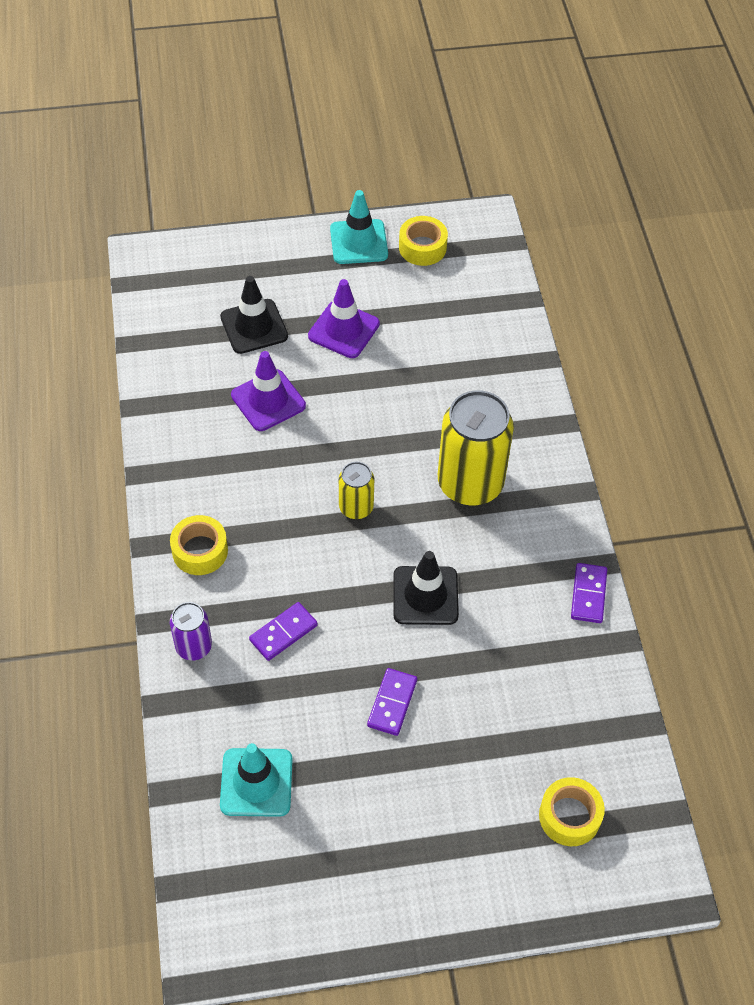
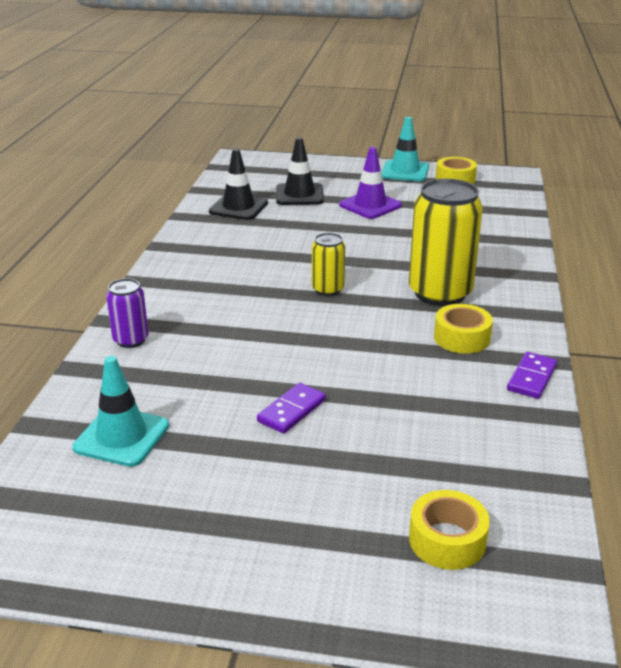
camera: 20 degrees right, 25 degrees down
yellow tape [170,515,228,575] -> yellow tape moved to [434,304,493,354]
purple traffic cone [231,351,306,431] -> none
purple domino [249,602,318,661] -> none
black traffic cone [393,551,459,625] -> black traffic cone moved to [209,149,268,220]

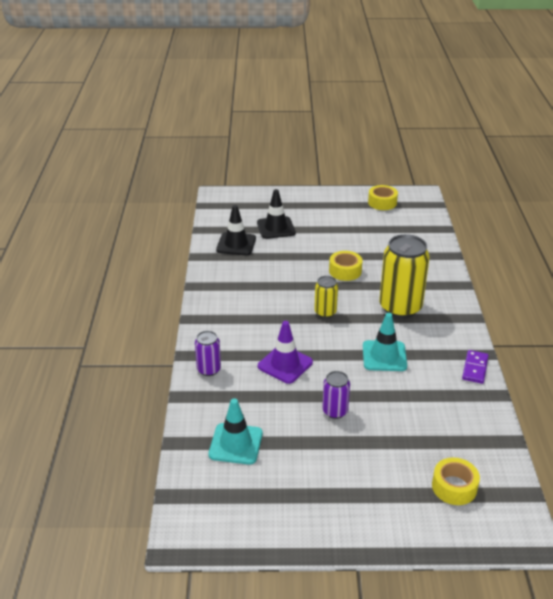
camera: 10 degrees left, 5 degrees up
purple domino [257,383,326,434] -> purple can [322,371,350,419]
purple traffic cone [339,147,402,219] -> purple traffic cone moved to [258,321,313,384]
turquoise traffic cone [381,117,429,181] -> turquoise traffic cone moved to [363,313,407,371]
yellow tape [434,304,493,354] -> yellow tape moved to [329,251,363,281]

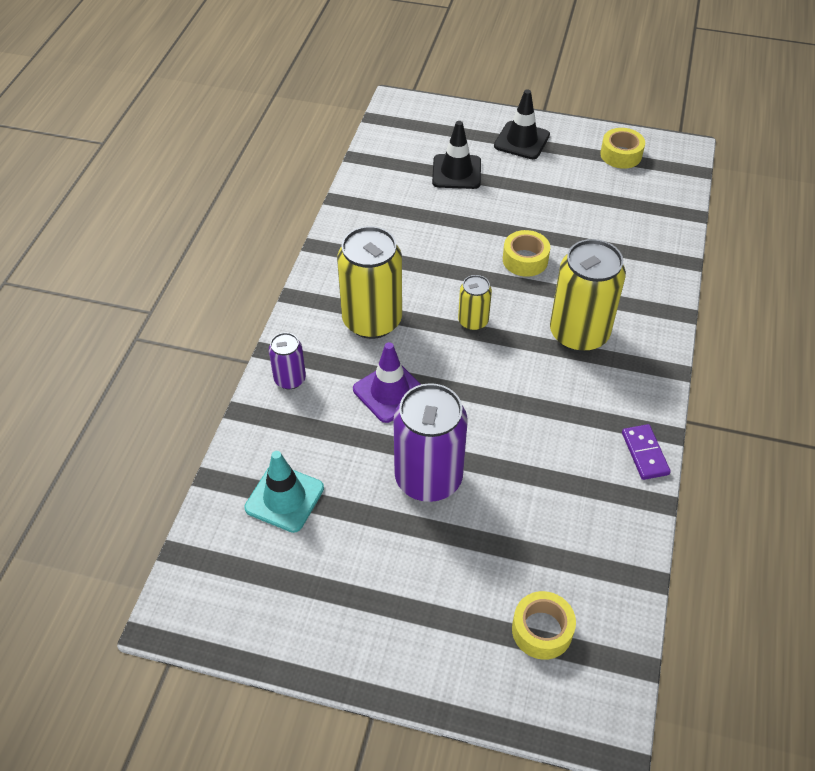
camera: 15 degrees right, 15 degrees up
black traffic cone [216,205,256,255] -> black traffic cone moved to [494,89,550,159]
purple can [322,371,350,419] -> purple can [394,383,468,502], size x1.95
turquoise traffic cone [363,313,407,371] -> none
purple domino [462,350,489,384] -> purple domino turned 45 degrees counterclockwise [622,424,671,480]
none -> yellow can [337,226,402,339]

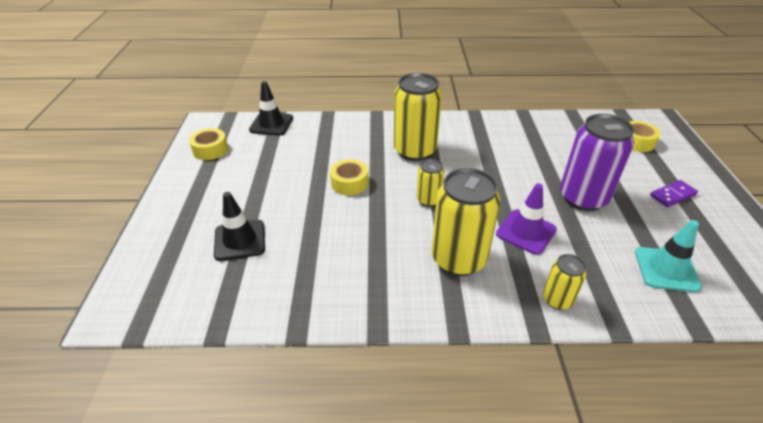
camera: 105 degrees left, 10 degrees down
purple can [269,332,306,389] -> yellow can [543,254,587,310]
black traffic cone [494,89,550,159] -> black traffic cone moved to [249,81,293,136]
purple domino [622,424,671,480] -> purple domino moved to [650,180,698,207]

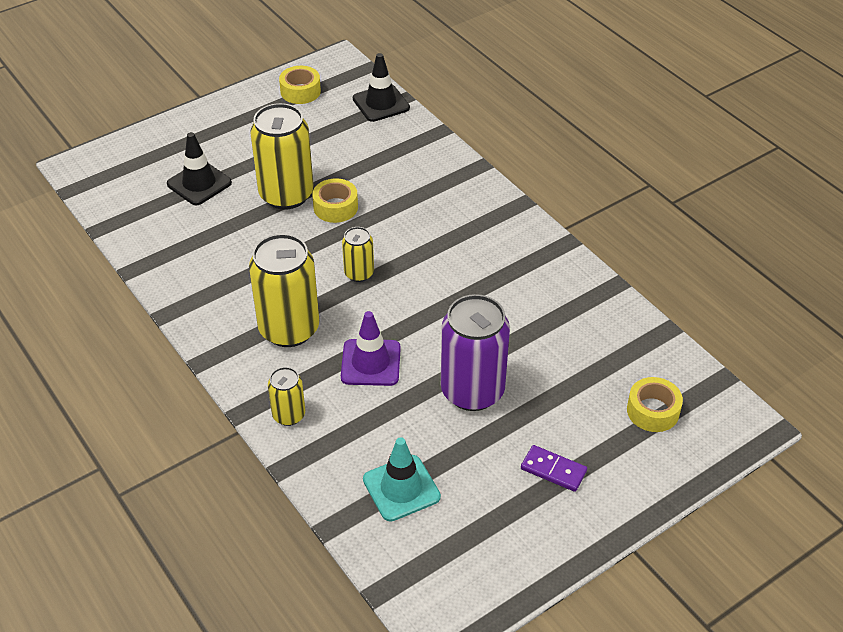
camera: 55 degrees right, 5 degrees up
yellow can [394,73,442,161] -> yellow can moved to [250,103,314,210]

